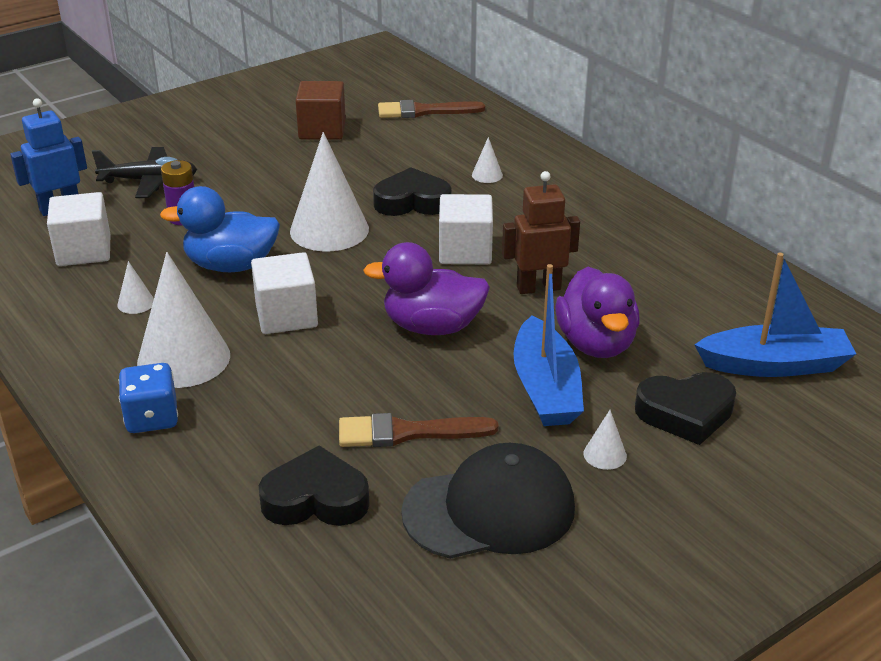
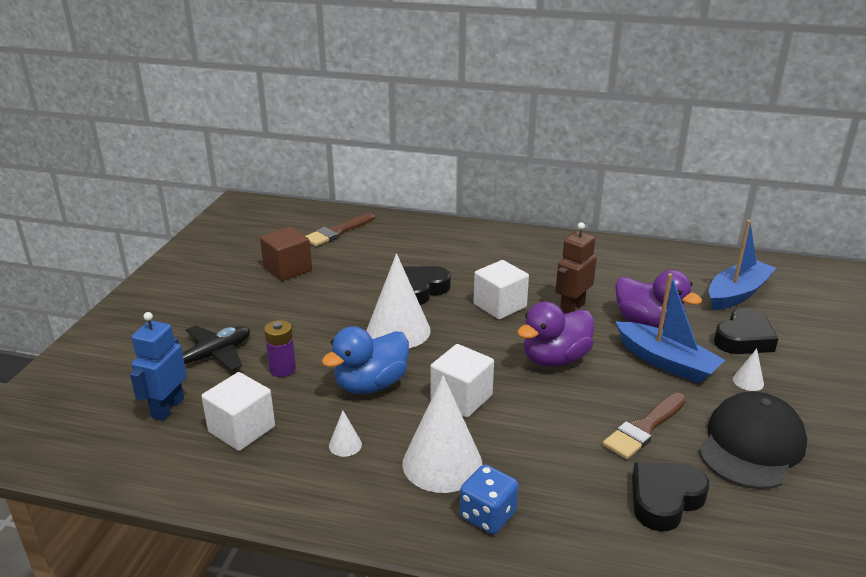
camera: 40 degrees left, 5 degrees down
white cone [472,137,503,183] -> none

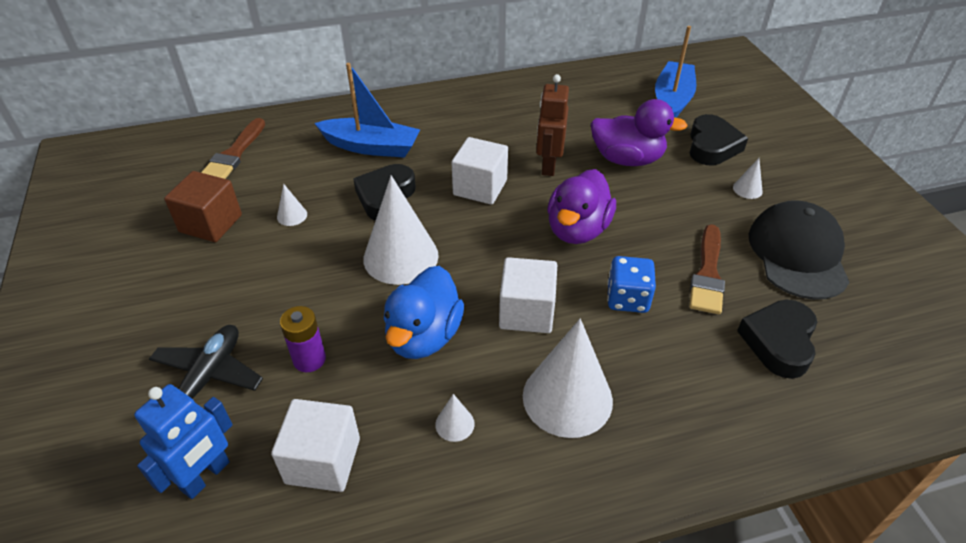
camera: 30 degrees left, 15 degrees up
blue robot [130,312,187,421] -> blue robot turned 135 degrees counterclockwise [134,384,233,499]
blue dice [460,464,519,534] -> blue dice moved to [607,256,656,313]
blue boat [615,273,725,383] -> blue boat moved to [314,63,420,158]
none -> white cone [277,184,307,226]

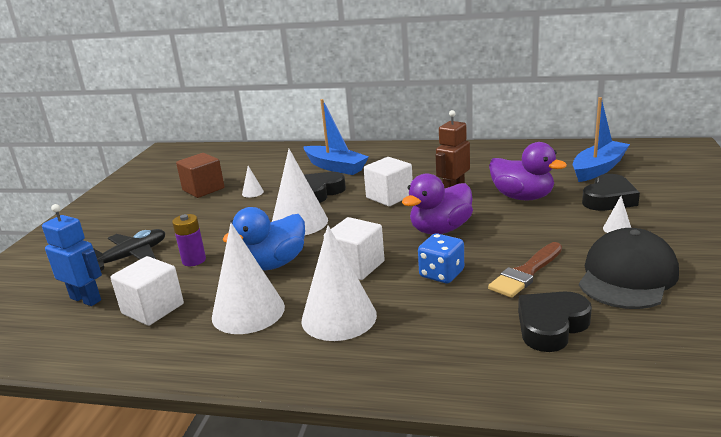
camera: 30 degrees right, 20 degrees down
blue robot [134,384,233,499] -> blue robot turned 120 degrees counterclockwise [42,204,102,306]
brown brush [201,118,265,179] -> none
white cone [435,394,475,442] -> white cone [212,223,285,334], size x2.36

